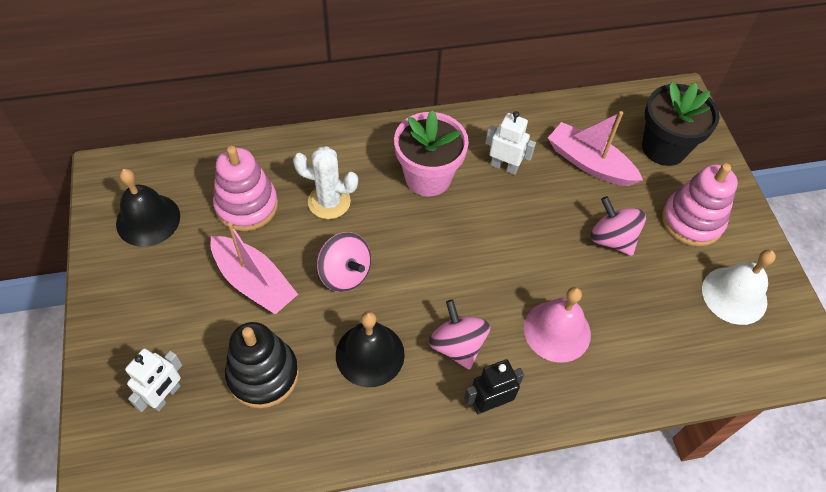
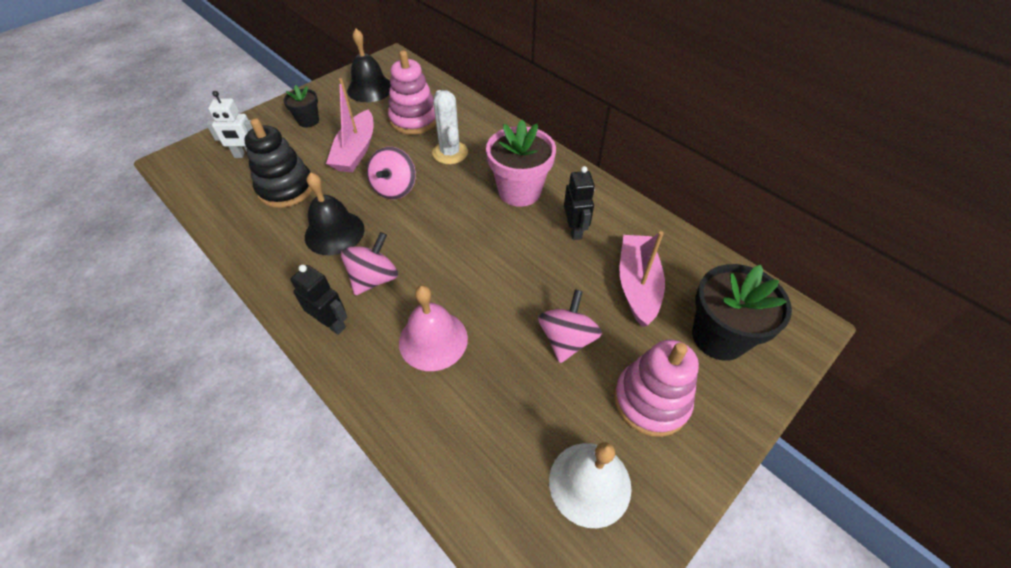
camera: 60 degrees right, 5 degrees down
white robot [485,111,536,175] -> black robot [564,166,595,240]
none -> black flower pot [284,85,319,128]

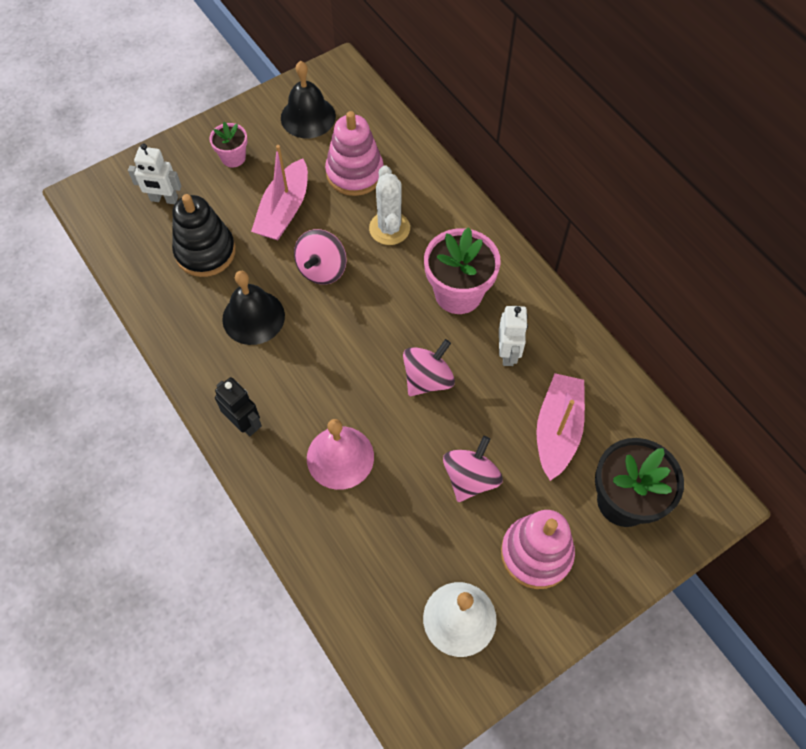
camera: 10 degrees right, 10 degrees up
black flower pot [284,85,319,128] -> pink flower pot [209,122,247,168]
pink spinning top [341,232,398,296] -> pink spinning top moved to [403,339,455,396]
black robot [564,166,595,240] -> white robot [499,306,528,366]

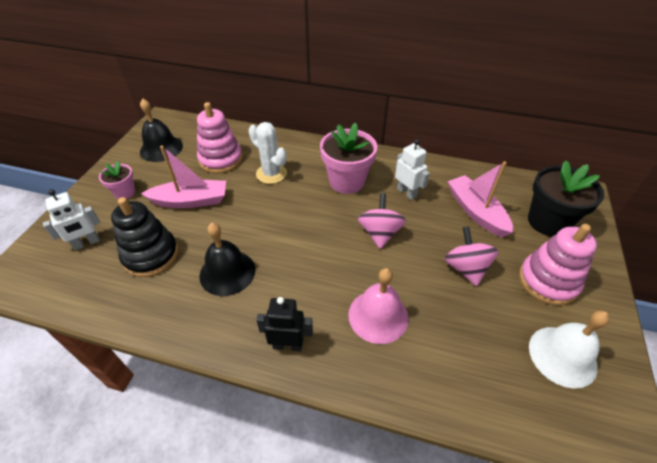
camera: 40 degrees left, 15 degrees down
pink boat [251,145,308,240] -> pink boat turned 75 degrees counterclockwise [141,146,226,208]
pink spinning top [294,229,347,285] -> none

